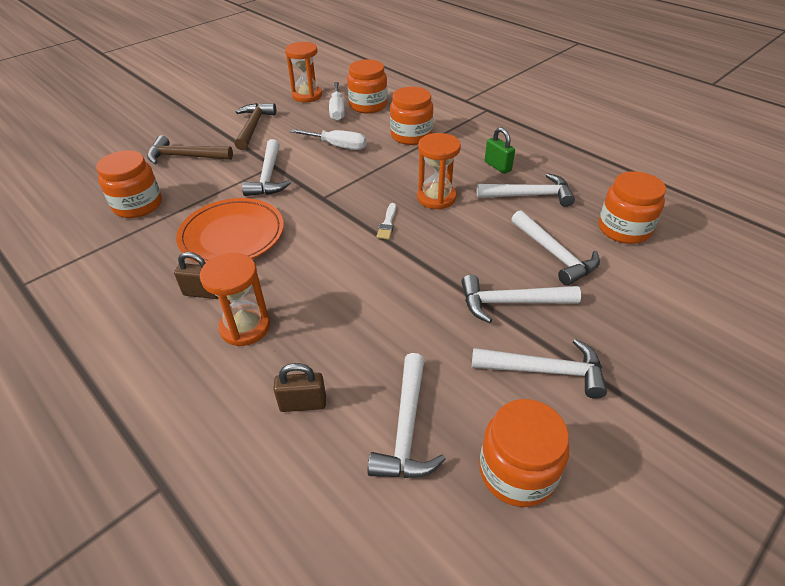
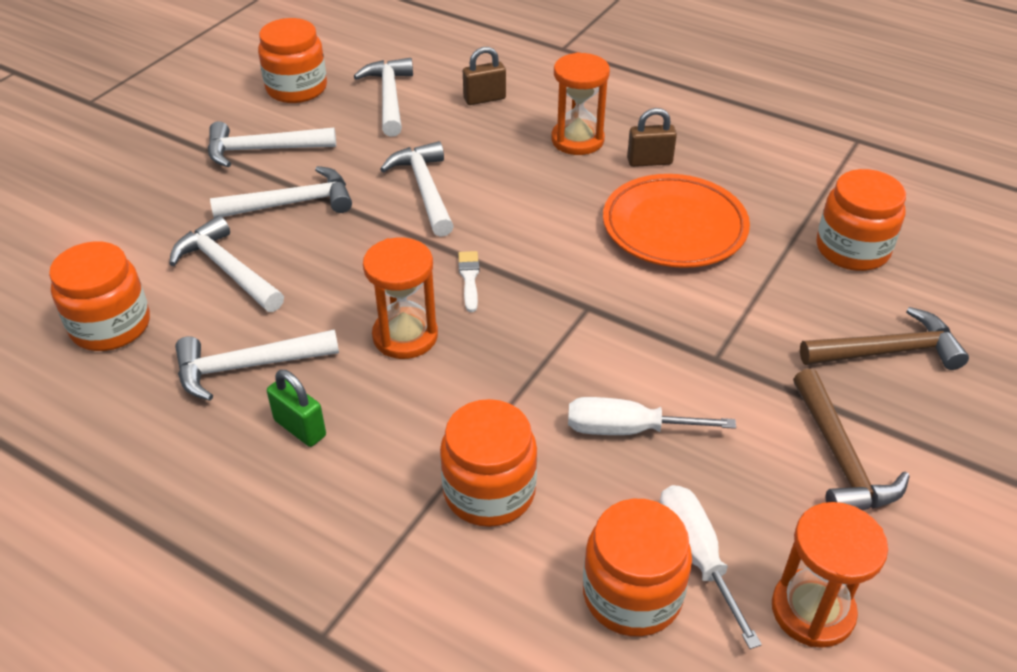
camera: 165 degrees right, 0 degrees up
white hammer [242,139,291,196] -> white hammer moved to [380,141,454,237]

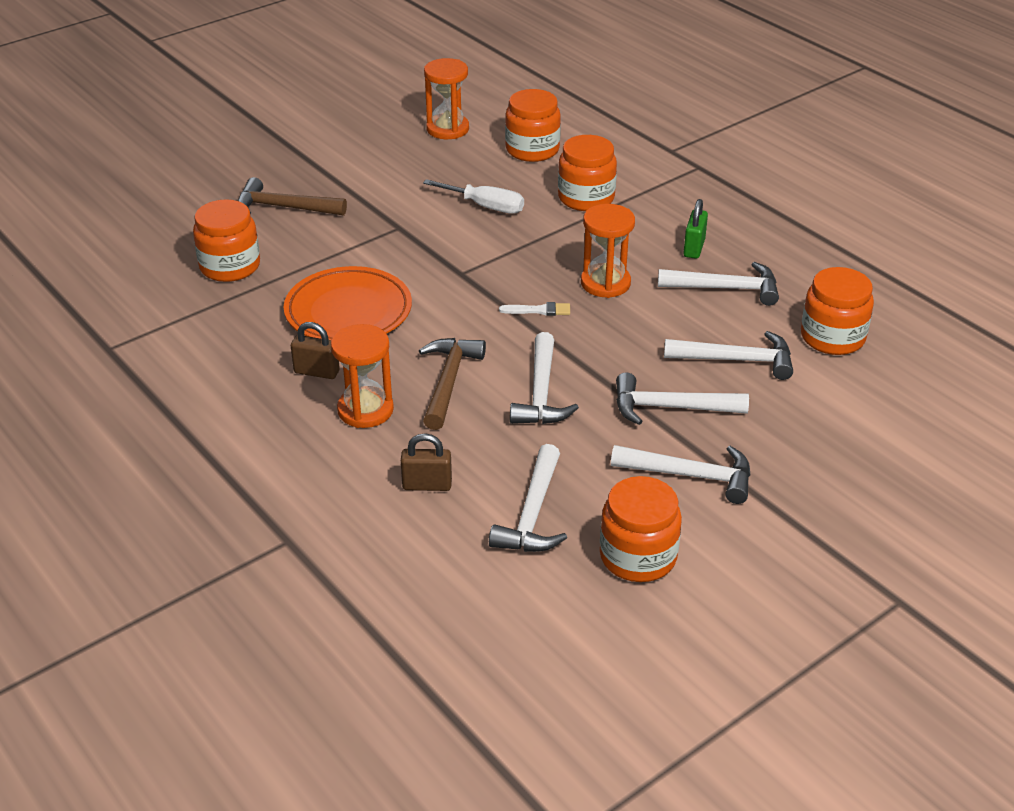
camera: 160 degrees left, 5 degrees down
white hammer [169,216,284,312] -> white hammer turned 60 degrees counterclockwise [664,331,793,380]
green padlock [267,370,326,447] -> green padlock turned 45 degrees clockwise [684,199,708,259]
white brush [458,251,480,312] -> white brush turned 105 degrees counterclockwise [499,302,570,316]
white screwdriver [659,485,762,649] -> none
brown hammer [793,369,910,510] -> brown hammer moved to [419,338,486,430]

